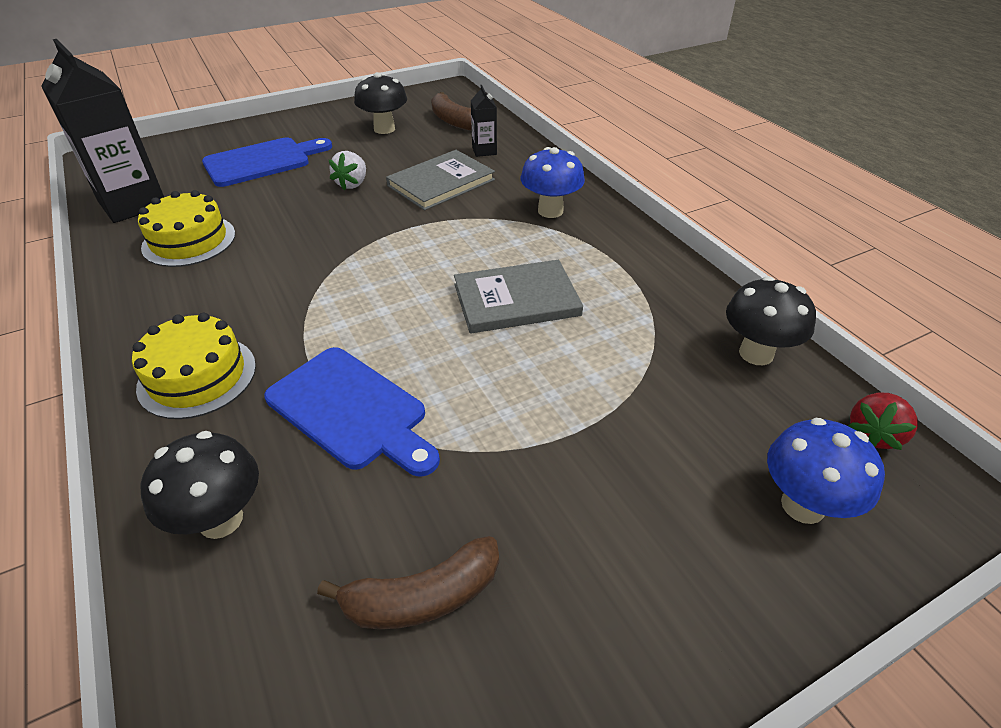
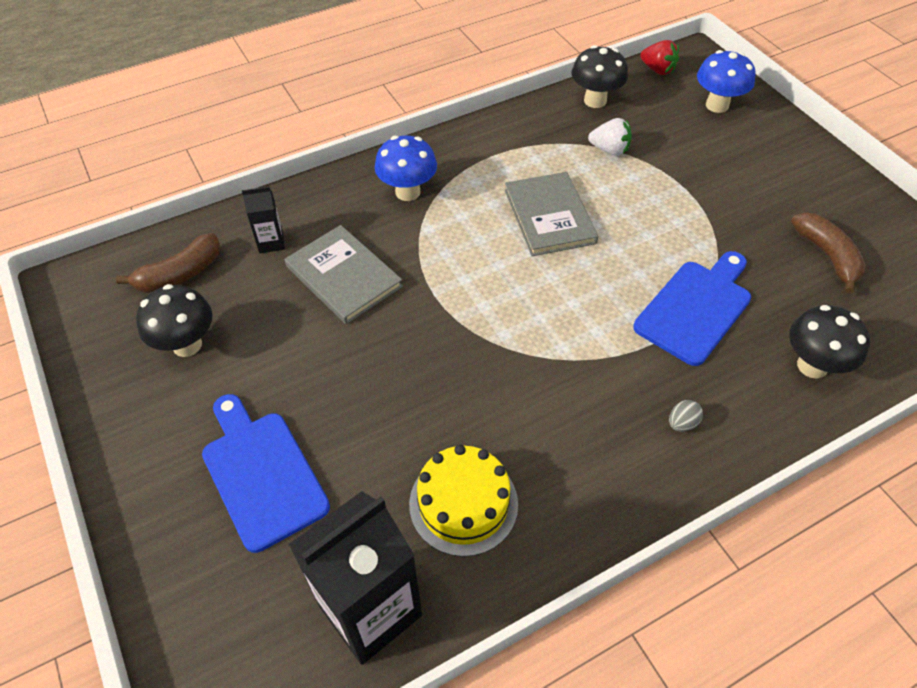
camera: 90 degrees left, 10 degrees up
yellow cake [132,313,256,419] -> grey egg [669,400,703,432]
white strawberry [329,151,366,190] -> white strawberry moved to [588,118,632,156]

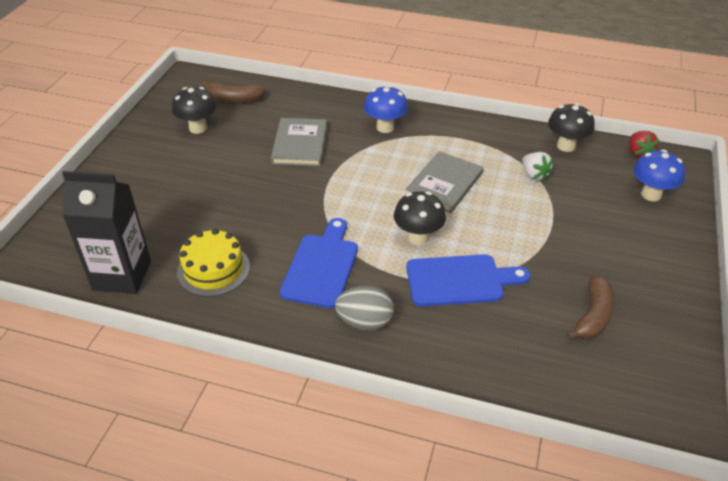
camera: 45 degrees right, 10 degrees down
blue cutting board [202,394,330,553] -> blue cutting board moved to [280,218,358,308]
black carton [242,186,285,253] -> none
grey egg [669,400,703,432] -> grey egg [335,286,394,330], size x2.01
black mushroom [789,305,870,379] -> black mushroom moved to [394,191,446,245]

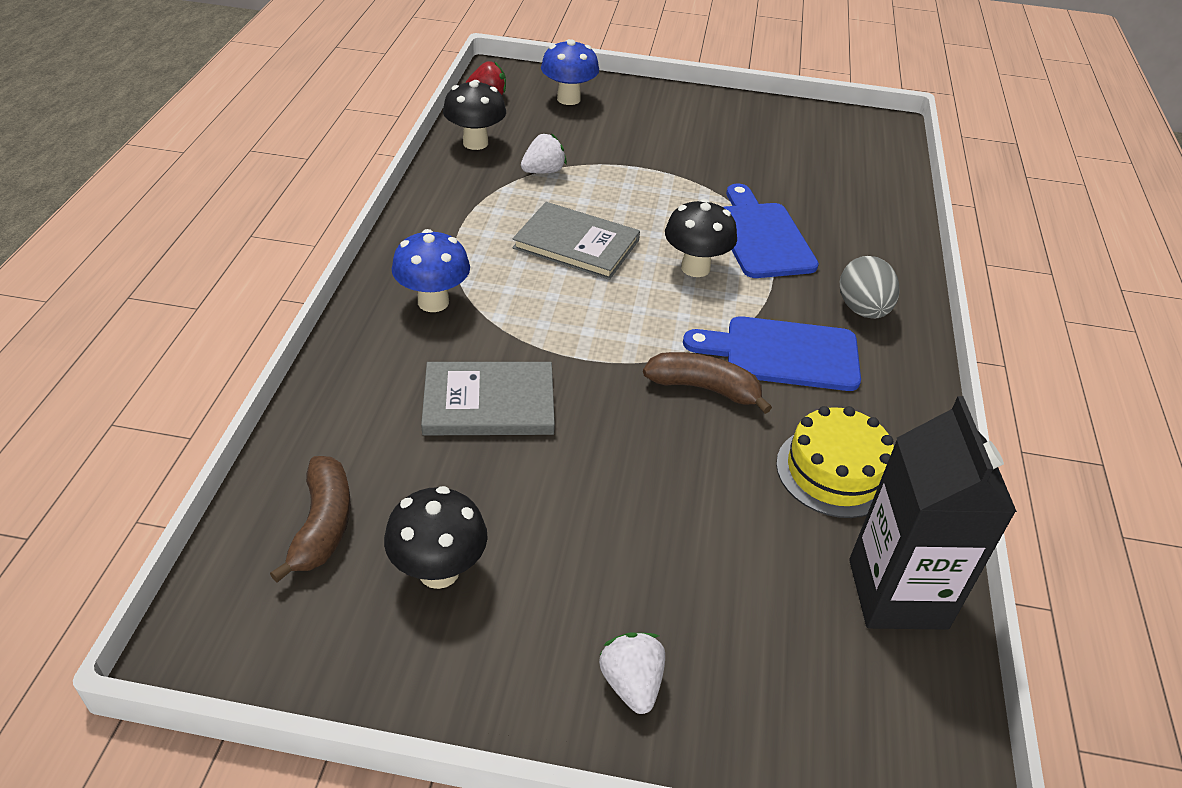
camera: 100 degrees left, 0 degrees up
brown banana [566,275,615,340] -> brown banana moved to [643,352,772,414]
none -> white strawberry [599,632,665,714]

